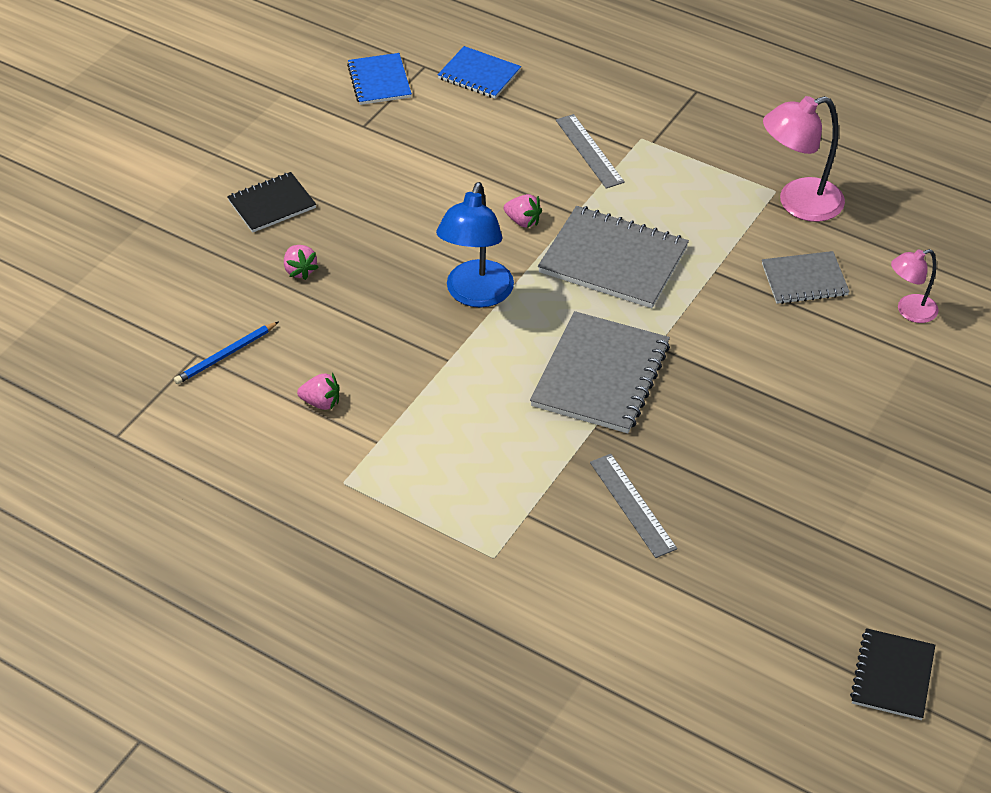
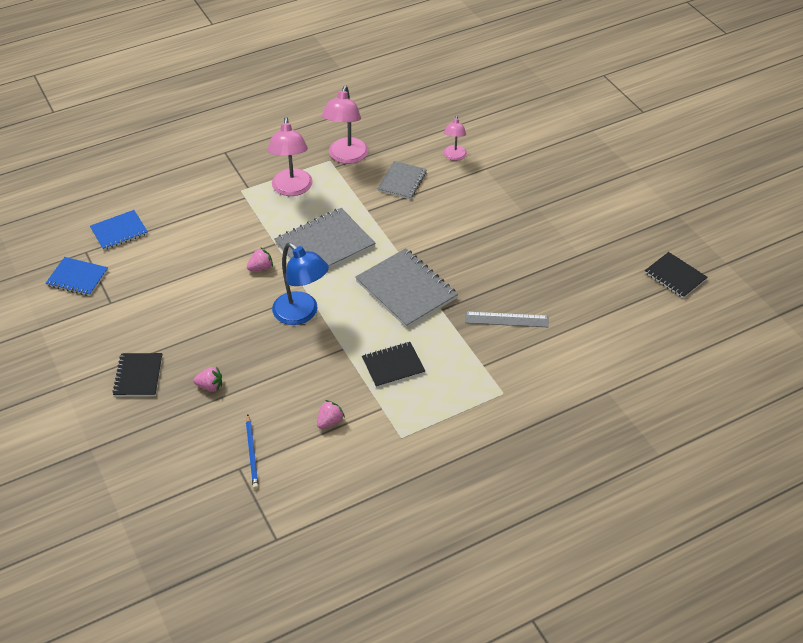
camera: 60 degrees left, 0 degrees up
grey ruler [556,114,625,189] -> none
none -> pink lamp [267,117,313,196]
none -> black notebook [362,342,425,388]

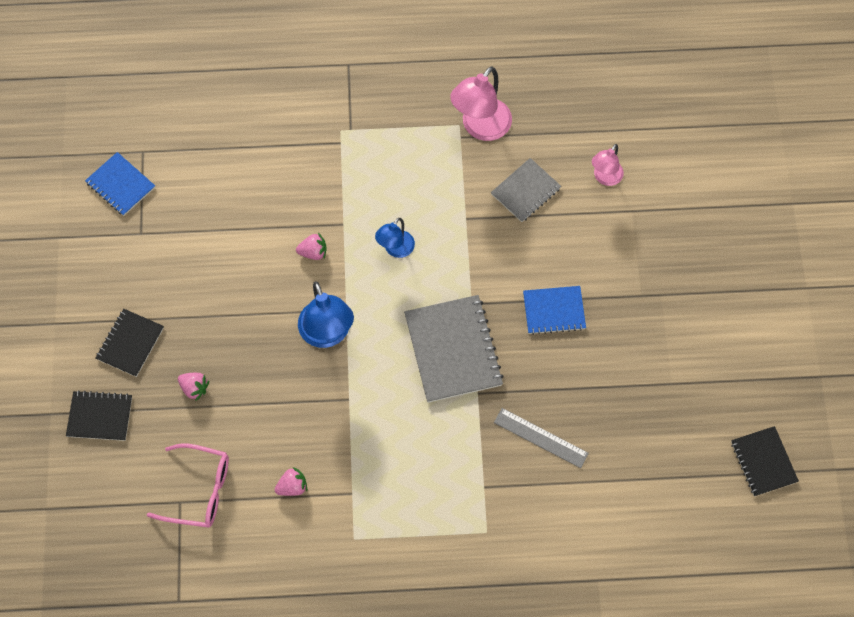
camera: 25 degrees right, 20 degrees up
blue notebook [90,210,148,250] -> blue notebook moved to [523,286,586,335]
blue pencil [246,414,259,489] -> pink glasses [147,443,229,528]
pink lamp [267,117,313,196] -> none
grey notebook [275,208,376,269] -> blue lamp [375,218,415,258]
black notebook [362,342,425,388] -> black notebook moved to [66,390,132,441]

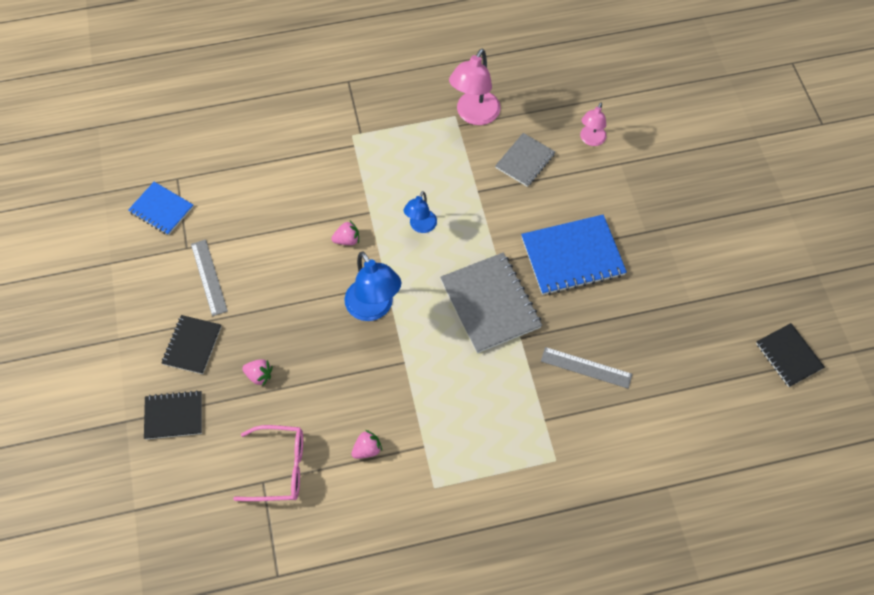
camera: 10 degrees left, 5 degrees down
blue notebook [523,286,586,335] -> blue notebook [521,214,627,295], size x1.67
none -> grey ruler [191,239,228,316]

